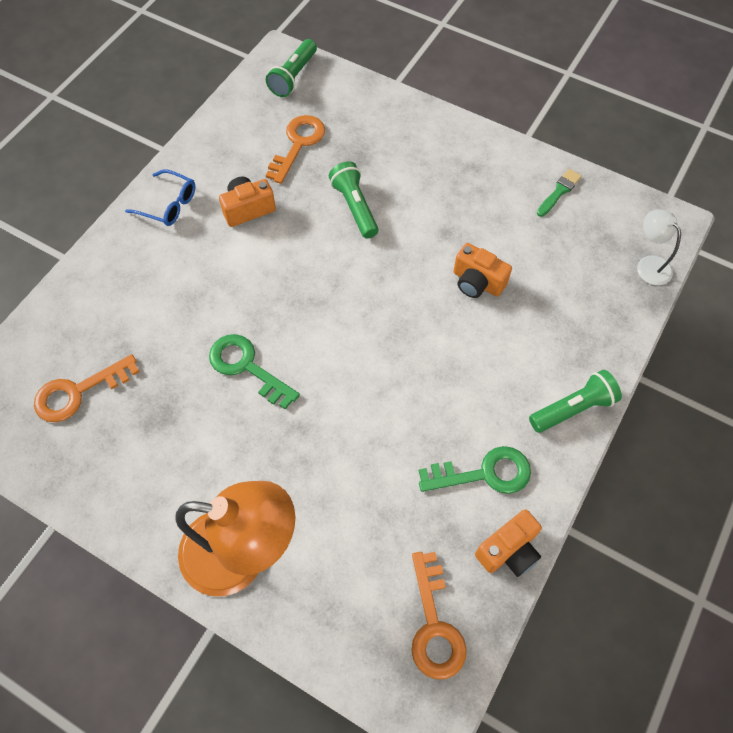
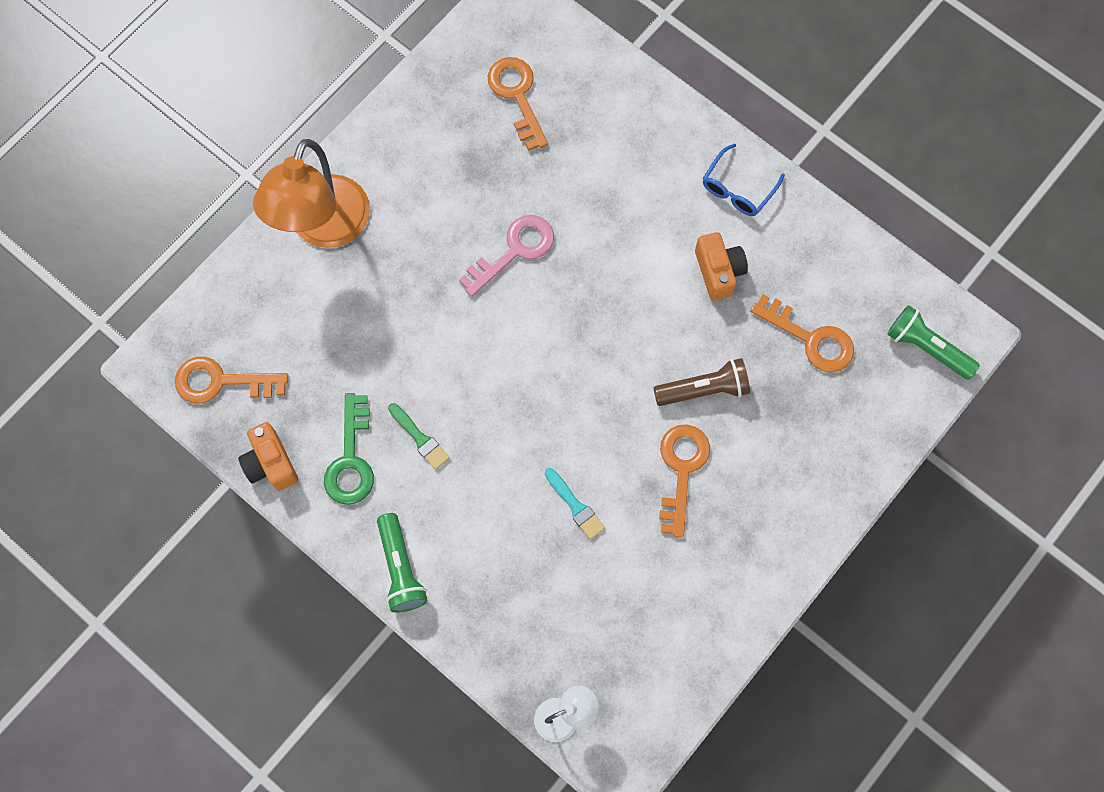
camera: 100 degrees right, 10 degrees up
green key [209,334,300,409] -> pink key [459,215,554,297]
green flashlight [329,161,378,238] -> brown flashlight [653,358,750,406]
orange camera [454,243,512,298] -> turquoise brush [545,468,605,539]
green brush [537,169,582,217] -> green brush moved to [388,403,450,470]
none -> orange key [659,424,710,537]

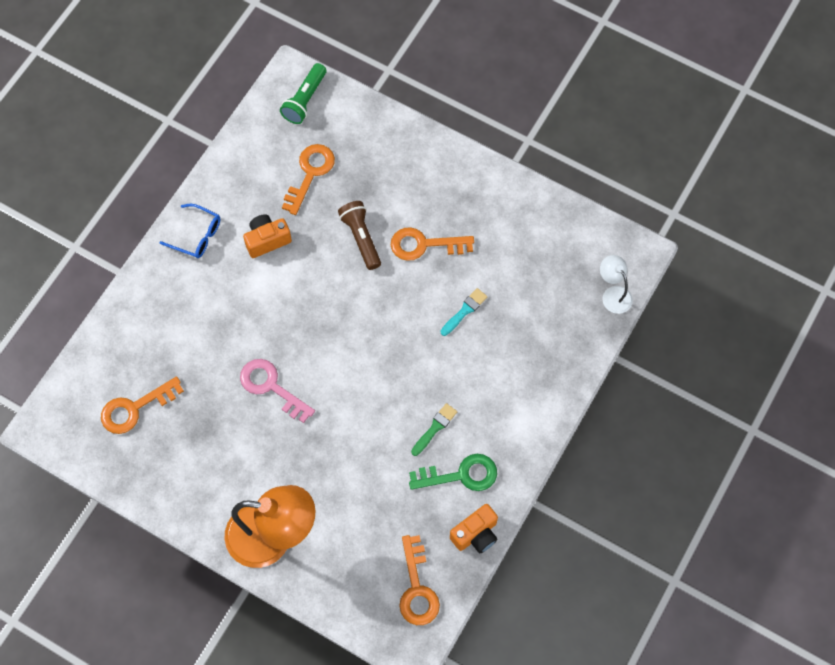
camera: 100 degrees left, 5 degrees down
green flashlight [377,513,428,613] -> none

